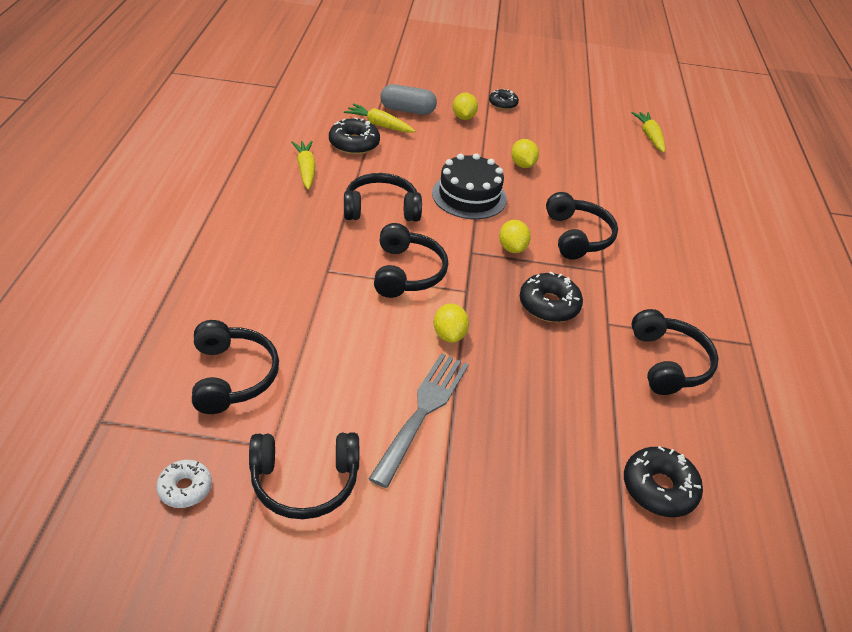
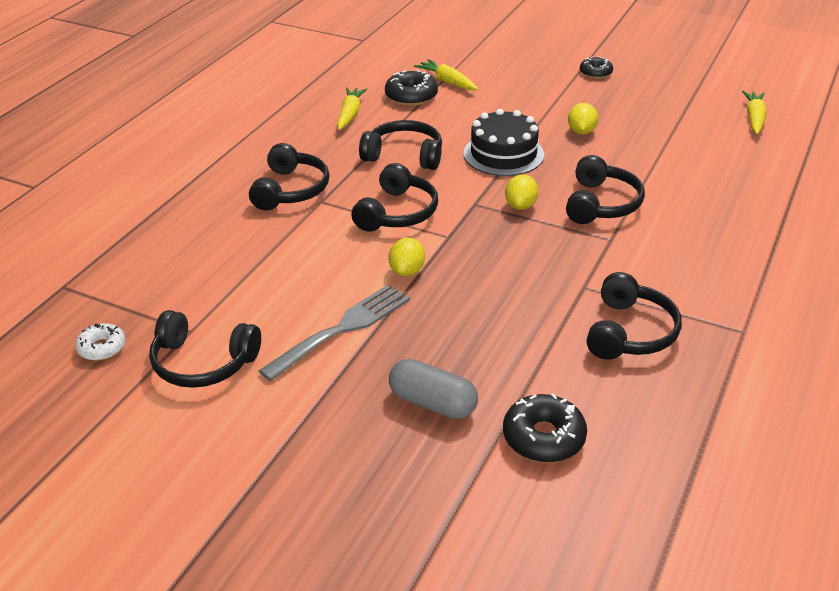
camera: 25 degrees right, 5 degrees down
black headphones [192,320,279,414] -> black headphones moved to [249,143,330,210]
grey capsule [380,84,437,115] -> grey capsule moved to [389,359,478,419]
yellow lemon [453,93,478,120] -> none
black donut [520,271,583,322] -> none

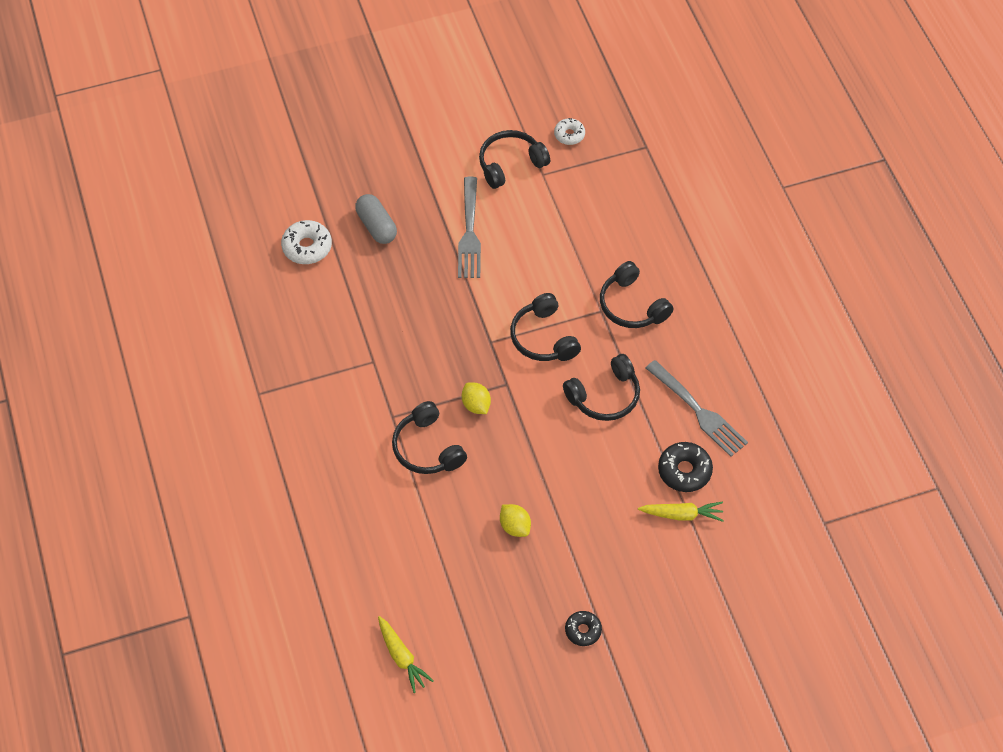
camera: 135 degrees right, 20 degrees up
yellow carrot [337,87,367,130] -> grey fork [646,360,748,457]
yellow lemon [388,238,425,276] -> none
grey capsule [389,359,478,419] -> grey capsule turned 75 degrees clockwise [355,194,397,244]
black cake [463,109,544,176] -> none
black donut [503,394,587,463] -> white donut [281,220,332,264]
black headphones [587,272,682,360] -> none

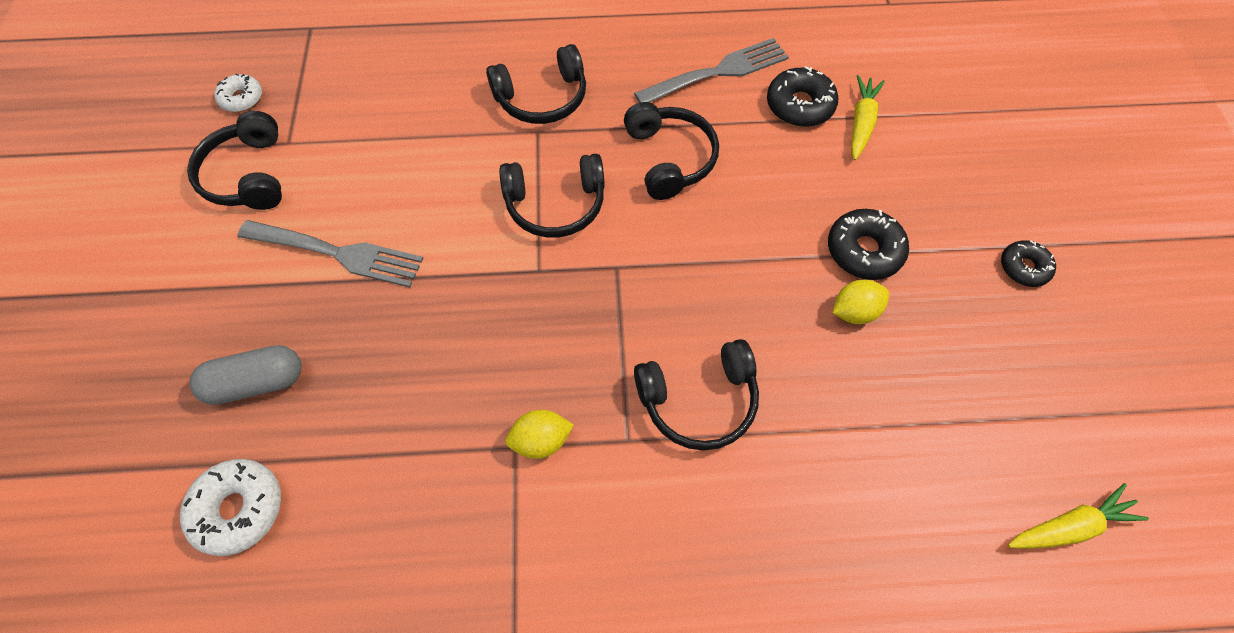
camera: 75 degrees left, 5 degrees up
yellow lemon [462,382,491,414] -> yellow lemon moved to [505,410,574,459]
none -> black donut [828,209,909,280]

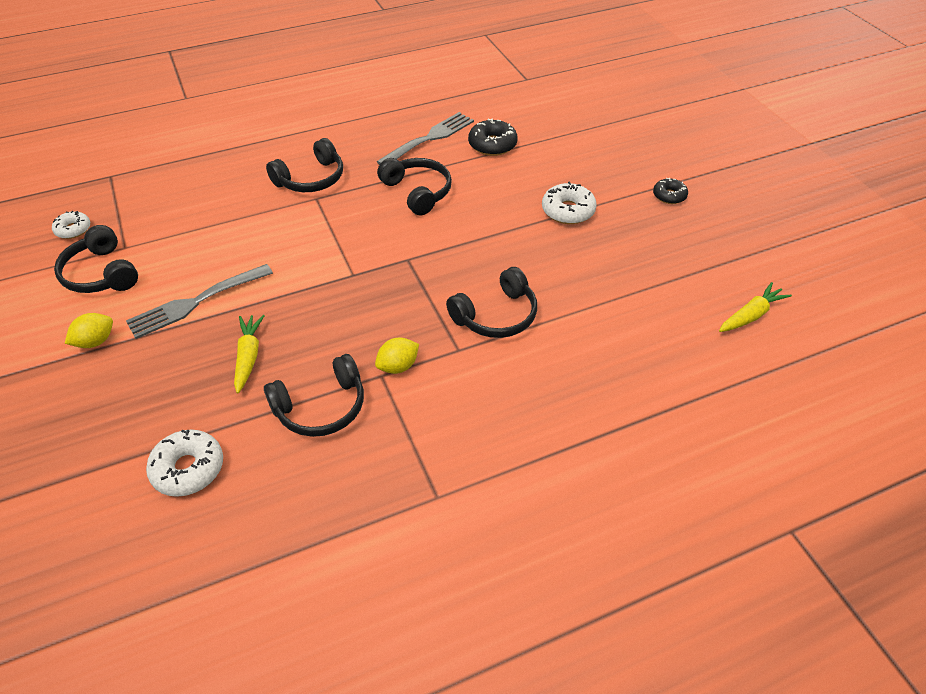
camera: 20 degrees left, 15 degrees down
grey capsule [190,345,302,405] -> none
grey fork [238,220,423,287] -> grey fork turned 150 degrees clockwise [126,264,273,339]
black headphones [499,154,605,238] -> black headphones moved to [264,354,364,437]
black donut [828,209,909,280] -> white donut [542,182,597,224]
yellow lemon [833,280,889,324] -> yellow lemon moved to [65,313,113,348]
yellow carrot [851,75,885,160] -> yellow carrot moved to [234,315,265,394]

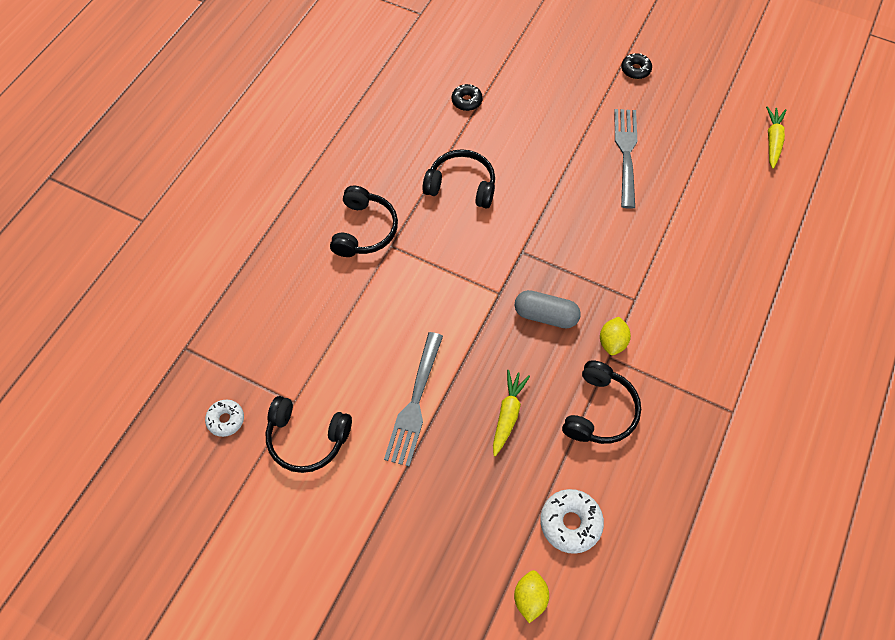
camera: 40 degrees left, 15 degrees up
yellow lemon [65,313,113,348] -> yellow lemon moved to [514,570,549,623]
yellow carrot [234,315,265,394] -> yellow carrot turned 60 degrees clockwise [493,370,530,456]
grey fork [377,112,474,165] -> grey fork moved to [614,109,637,209]
black headphones [446,267,537,338] -> none
black donut [468,118,518,156] -> black donut [452,84,483,111], size x0.64
white donut [542,182,597,224] -> none
none -> grey capsule [515,290,581,328]

